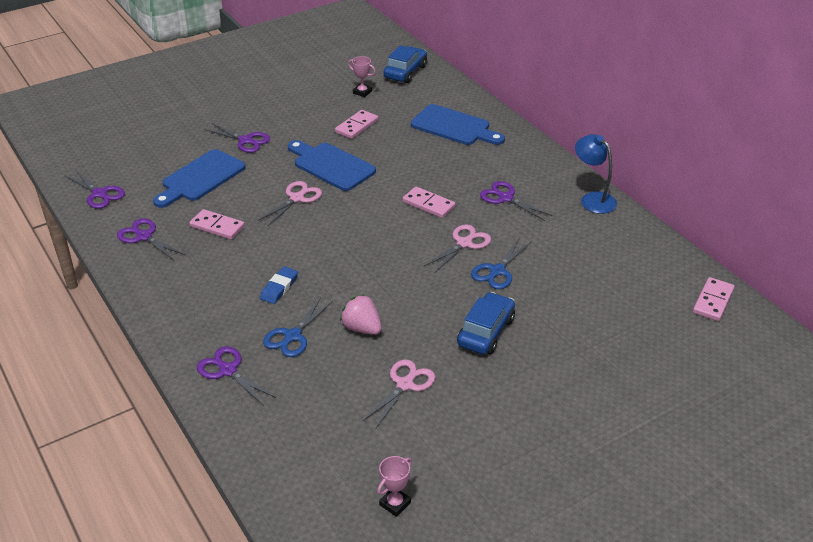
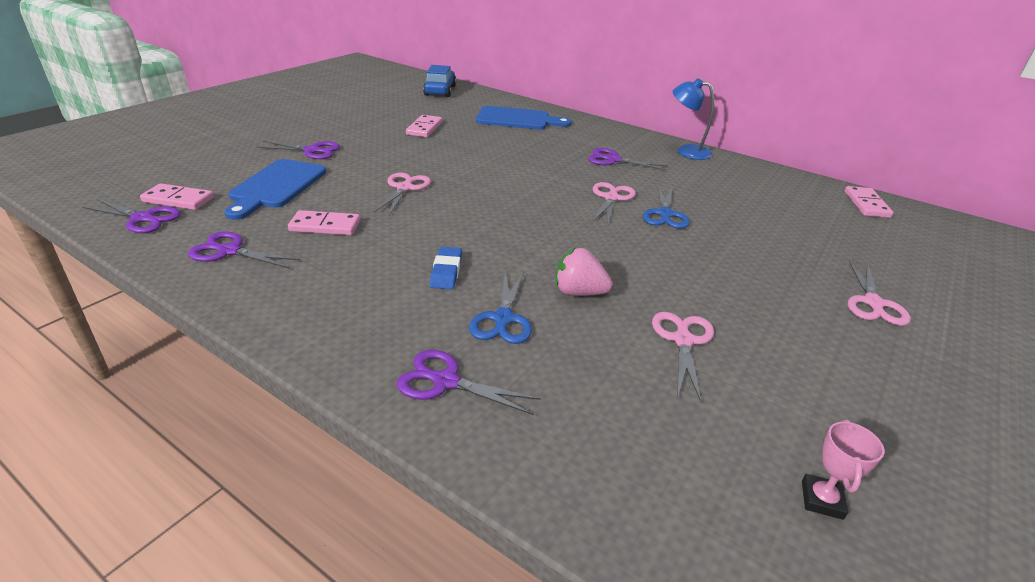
camera: 25 degrees left, 5 degrees down
blue cutting board [288,140,376,191] -> none
pink trophy [348,56,376,97] -> none
pink domino [402,186,455,218] -> pink domino moved to [140,183,214,210]
blue car [457,292,515,354] -> none
none -> pink scissors [848,261,911,326]

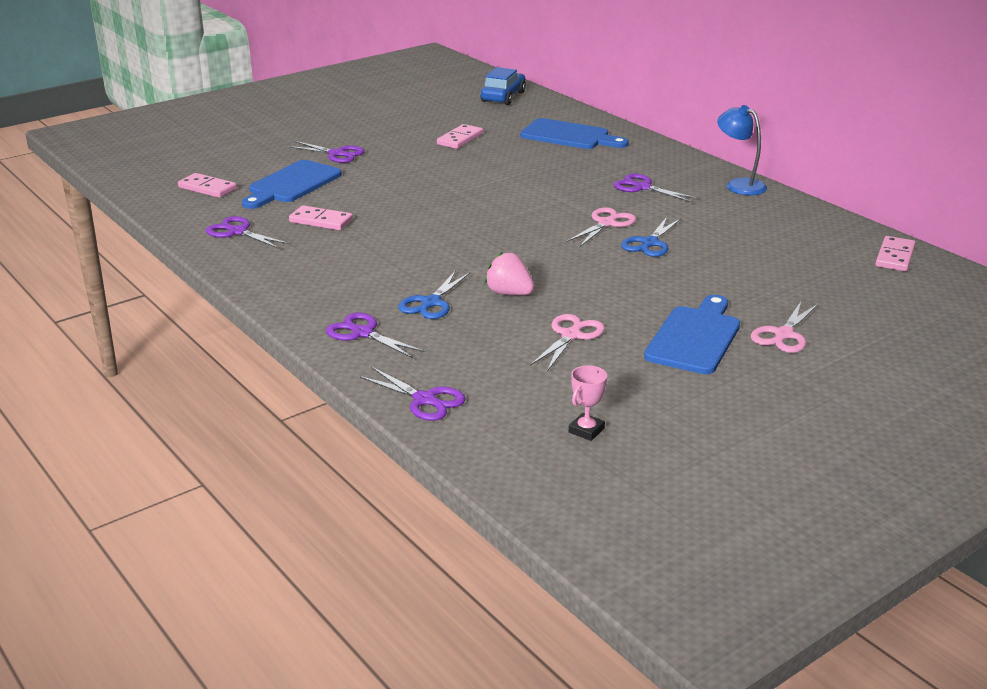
camera: 20 degrees right, 5 degrees down
purple scissors [82,199,181,233] -> purple scissors moved to [358,367,466,421]
pink scissors [373,173,431,215] -> none
blue eraser [430,247,462,290] -> none
none -> blue cutting board [644,295,740,374]

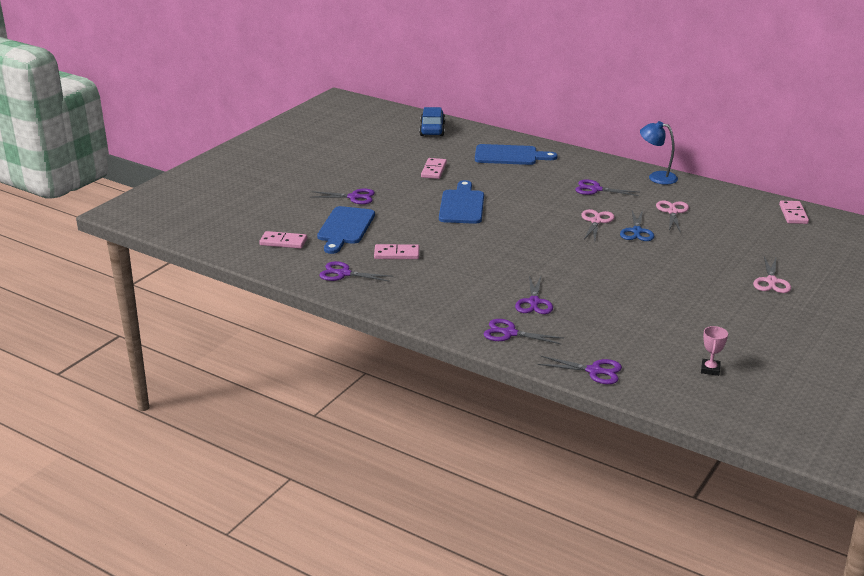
camera: 20 degrees left, 0 degrees up
blue scissors [398,270,471,319] -> purple scissors [515,276,553,314]
pink strawberry [485,252,534,295] -> none
pink scissors [530,314,605,371] -> pink scissors moved to [656,200,689,233]
blue cutting board [644,295,740,374] -> blue cutting board moved to [439,180,484,224]

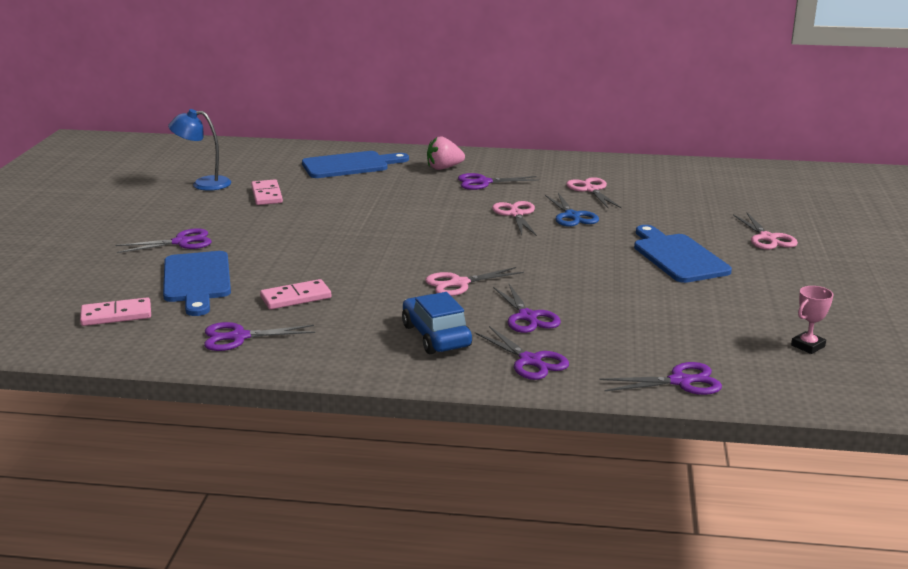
camera: 25 degrees left, 5 degrees down
blue car [419,107,445,136] -> blue car moved to [402,292,472,354]
blue cutting board [439,180,484,224] -> blue cutting board moved to [634,225,732,283]
purple scissors [484,319,564,344] -> purple scissors turned 120 degrees counterclockwise [475,326,569,380]
blue lamp [640,121,678,185] -> blue lamp moved to [168,109,231,191]
pink trophy [701,326,728,376] -> pink trophy turned 60 degrees clockwise [791,286,833,354]
pink domino [779,201,809,224] -> none
none -> pink scissors [425,267,524,296]
none -> pink strawberry [427,137,465,170]

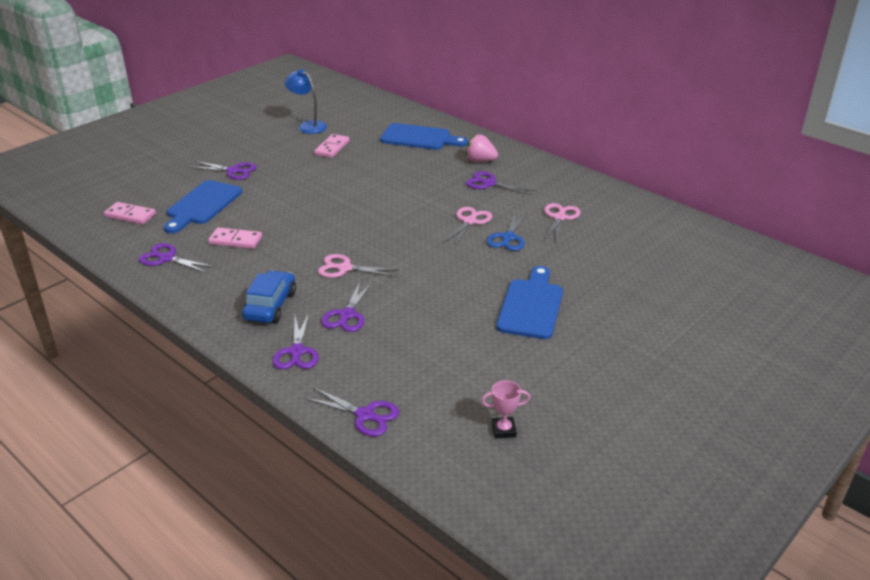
camera: 35 degrees right, 10 degrees up
pink scissors [733,213,798,250] -> none

